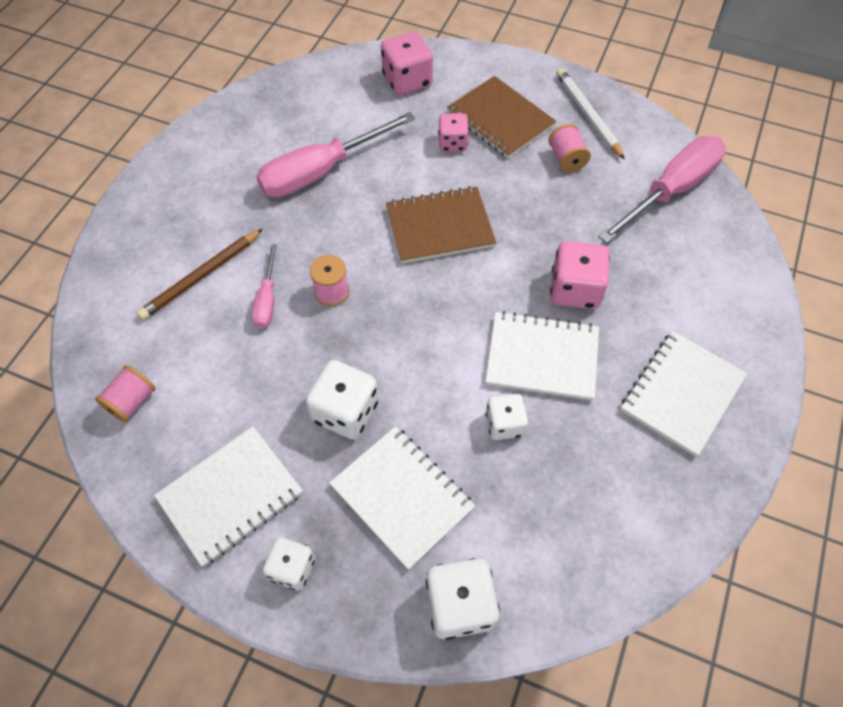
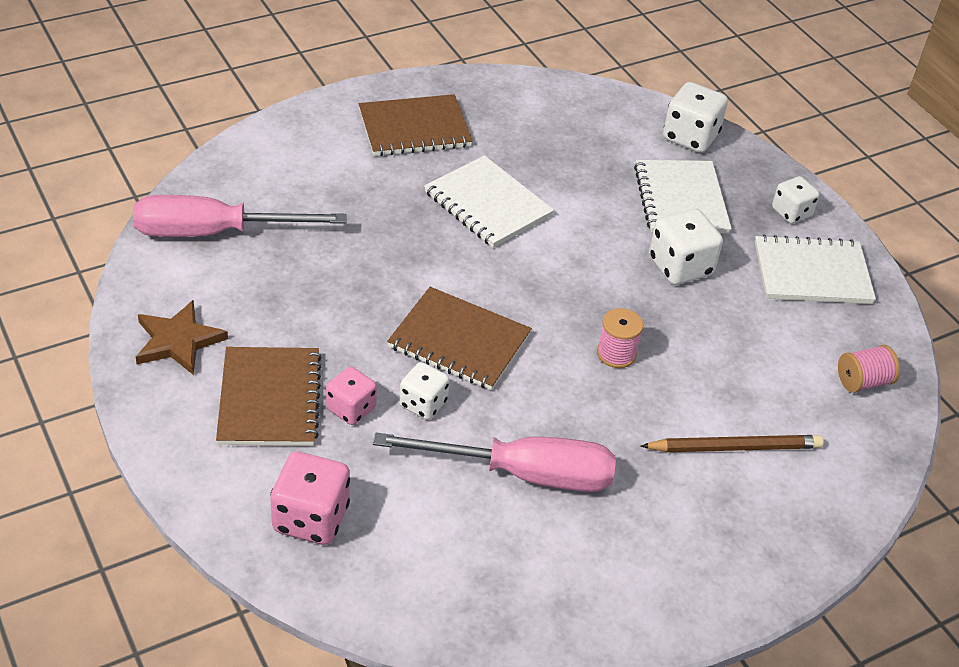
camera: 145 degrees left, 15 degrees down
pink screwdriver [252,244,277,328] -> none
white dice [486,394,528,440] -> white dice moved to [399,362,450,420]
pink spool [549,124,591,172] -> none
pink dice [550,241,610,309] -> none
white pencil [556,68,625,160] -> brown star [136,300,228,375]
white notebook [621,331,747,457] -> brown notebook [359,94,473,156]

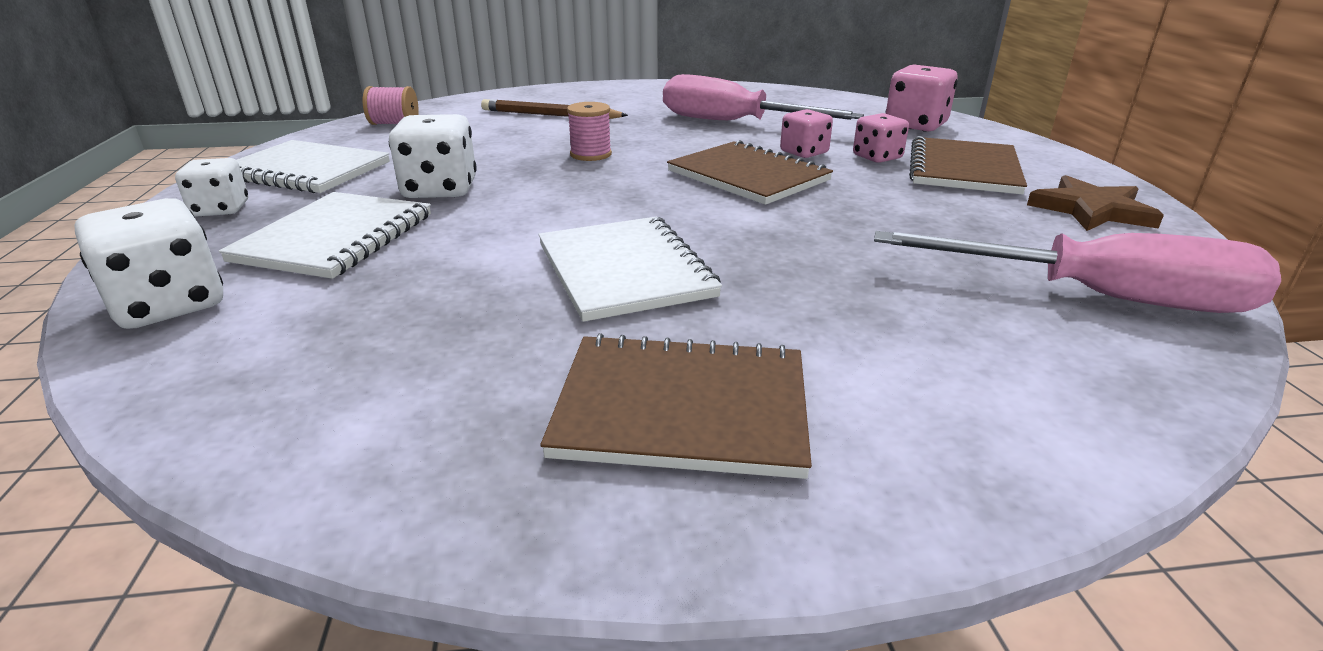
camera: 155 degrees left, 15 degrees down
white dice [399,362,450,420] -> pink dice [780,109,833,158]

